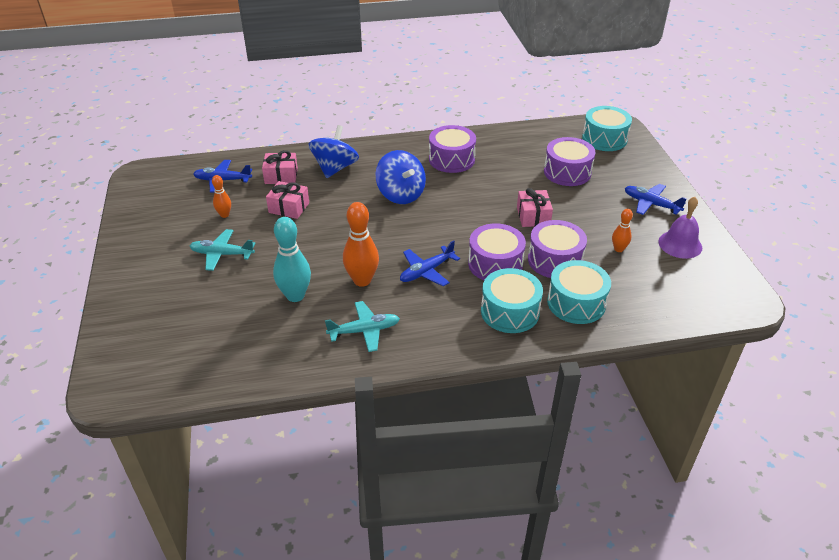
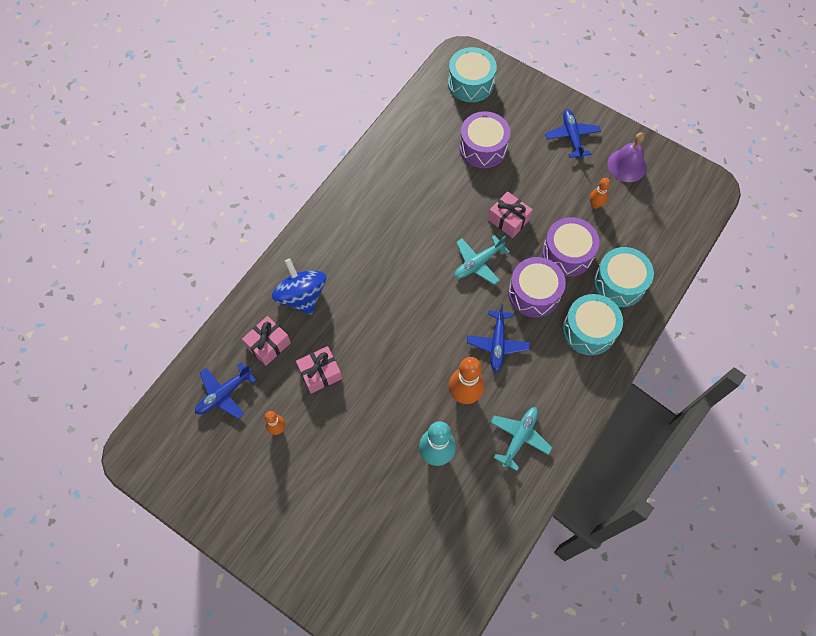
camera: 45 degrees left, 25 degrees up
turquoise plane [190,229,255,271] -> turquoise plane moved to [454,235,510,285]
blue spinning top [375,150,426,204] -> none
purple drum [429,125,476,173] -> none
blue plane [625,184,687,215] -> blue plane turned 90 degrees clockwise [545,109,601,159]

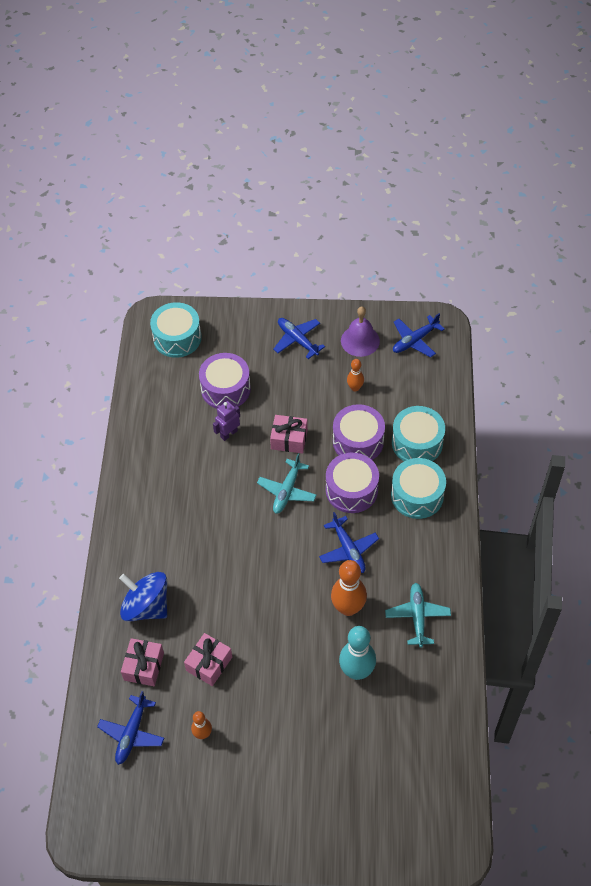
camera: 30 degrees left, 10 degrees down
none -> purple robot [213,401,240,441]
none -> blue plane [393,313,444,357]

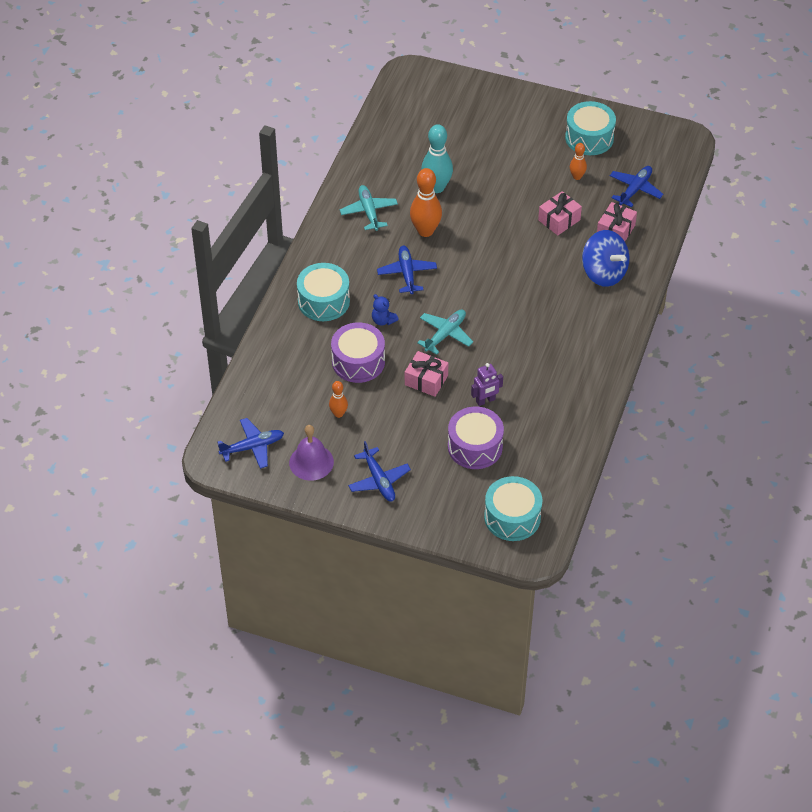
camera: 165 degrees left, 5 degrees down
purple drum [326,453,379,513] -> blue teddy bear [372,294,399,325]
turquoise plane [385,583,451,648] -> turquoise plane turned 150 degrees clockwise [340,185,398,231]
turquoise drum [392,406,445,461] -> turquoise drum moved to [565,101,616,155]

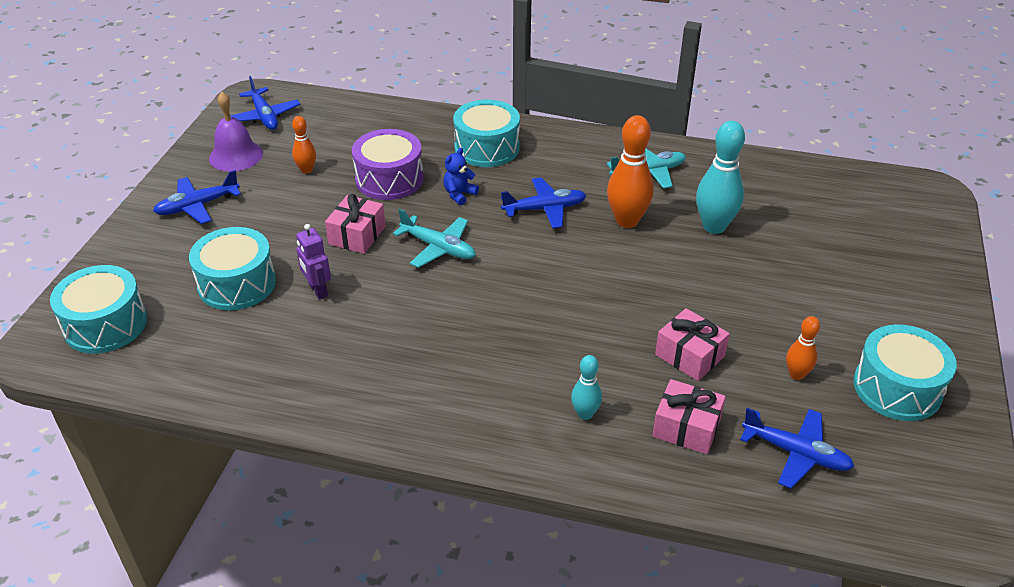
camera: 85 degrees right, 10 degrees down
purple drum [448,407,504,469] -> turquoise drum [189,227,276,311]
blue spinning top [582,230,629,287] -> turquoise bowling pin [571,355,602,420]

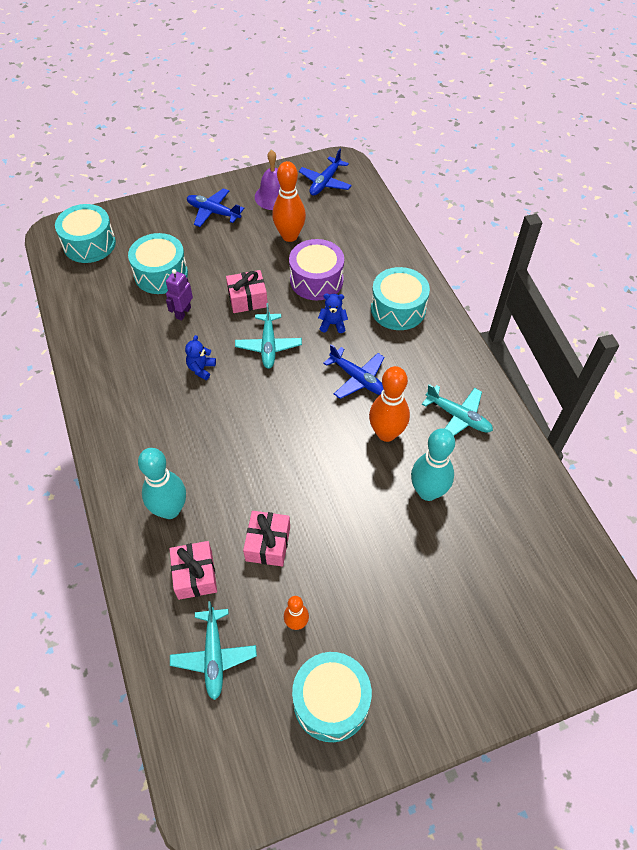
camera: 55 degrees right, 15 degrees up
orange bowling pin [292,116,316,174] -> orange bowling pin [272,161,306,242], size x1.83
turquoise bowling pin [571,355,602,420] -> turquoise bowling pin [138,448,186,519], size x1.83
blue plane [740,408,855,488] -> turquoise plane [170,601,257,700]
none -> blue teddy bear [185,335,216,380]

